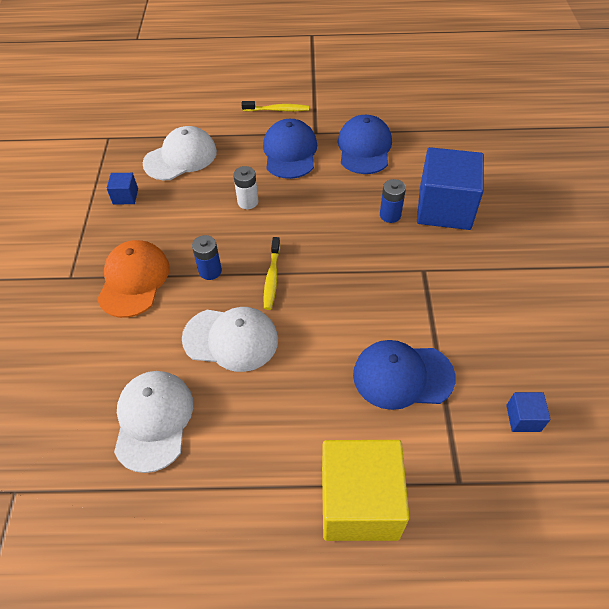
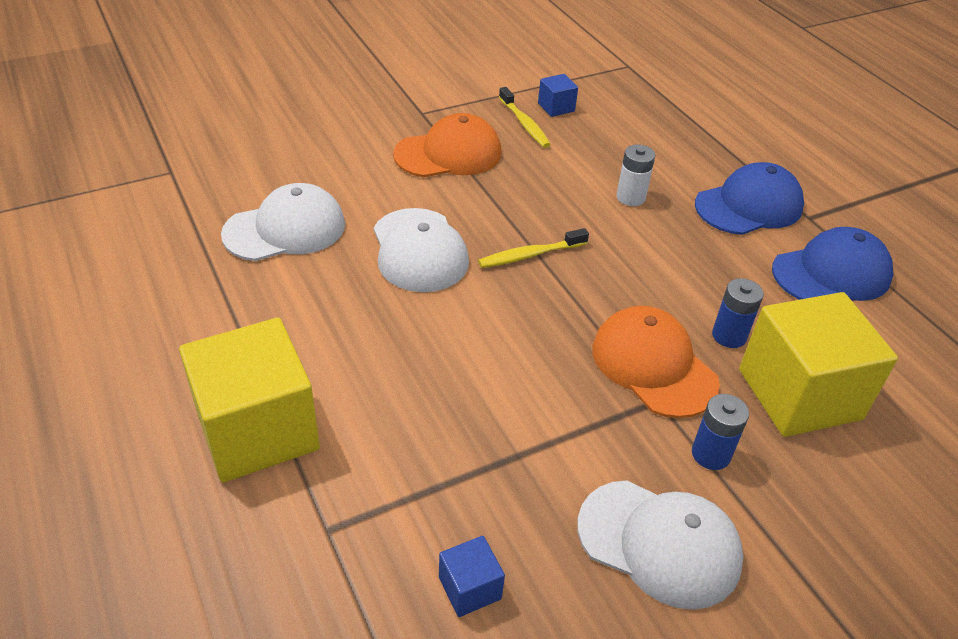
camera: 60 degrees right, 10 degrees down
white cap [143,126,217,180] -> white cap moved to [577,480,744,610]
blue battery [192,235,222,280] -> blue battery moved to [692,394,749,470]
yellow toothbrush [241,101,309,112] -> yellow toothbrush moved to [499,87,551,148]
blue cap [353,340,456,410] -> none
blue cube [417,147,484,230] -> yellow cube [739,292,898,437]
none -> orange cap [592,306,720,418]

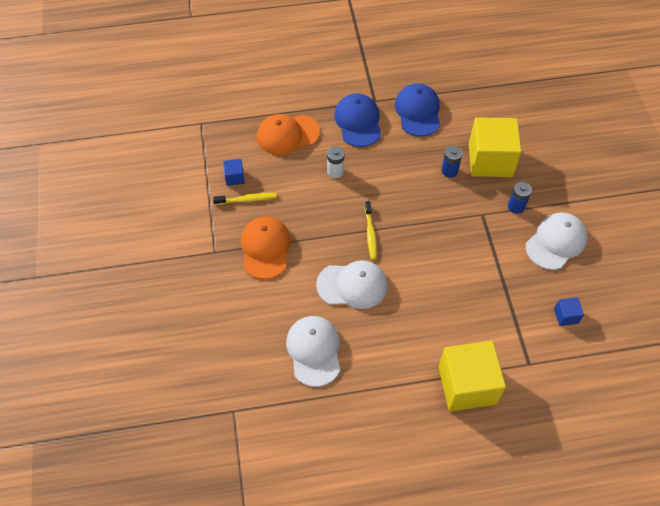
camera: 70 degrees left, 15 degrees up
orange cap [592,306,720,418] -> orange cap moved to [257,114,320,155]

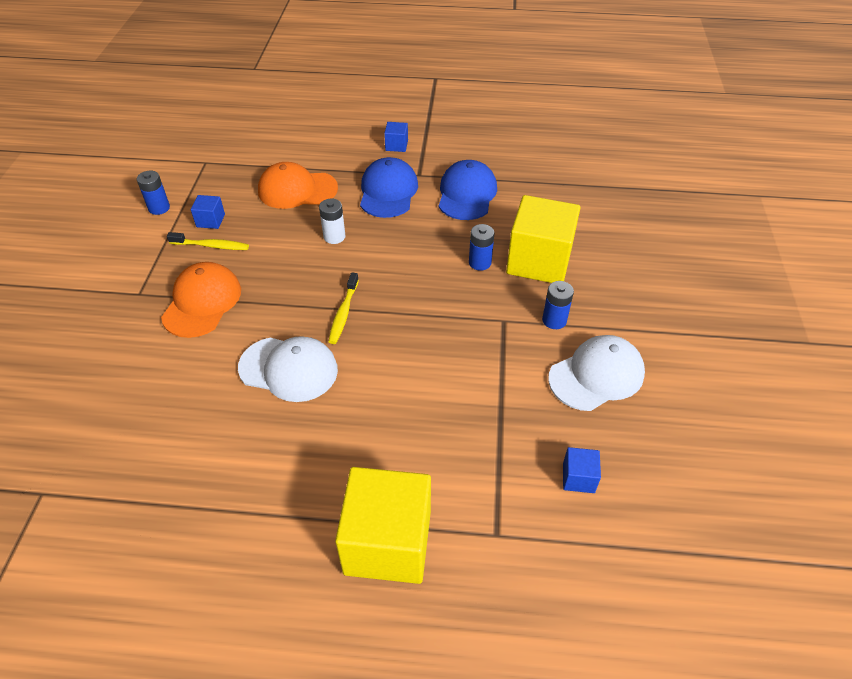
camera: 15 degrees right, 10 degrees down
white cap [286,316,340,387] -> none
none -> blue battery [137,171,170,215]
none -> blue cube [384,122,408,152]

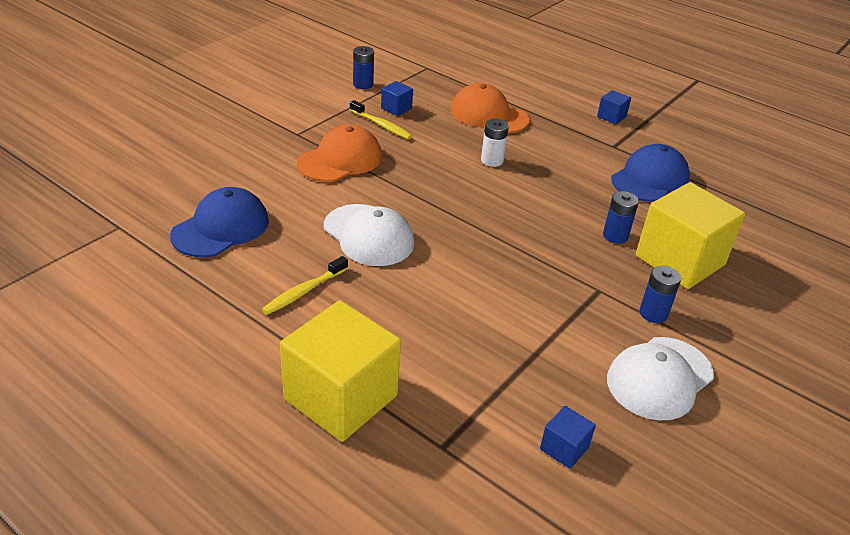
camera: 30 degrees right, 10 degrees down
yellow toothbrush [328,272,359,344] -> yellow toothbrush moved to [262,256,348,315]
blue cap [360,157,418,218] -> blue cap moved to [170,187,269,257]
white cap [548,335,645,411] -> white cap turned 135 degrees clockwise [607,337,714,420]

